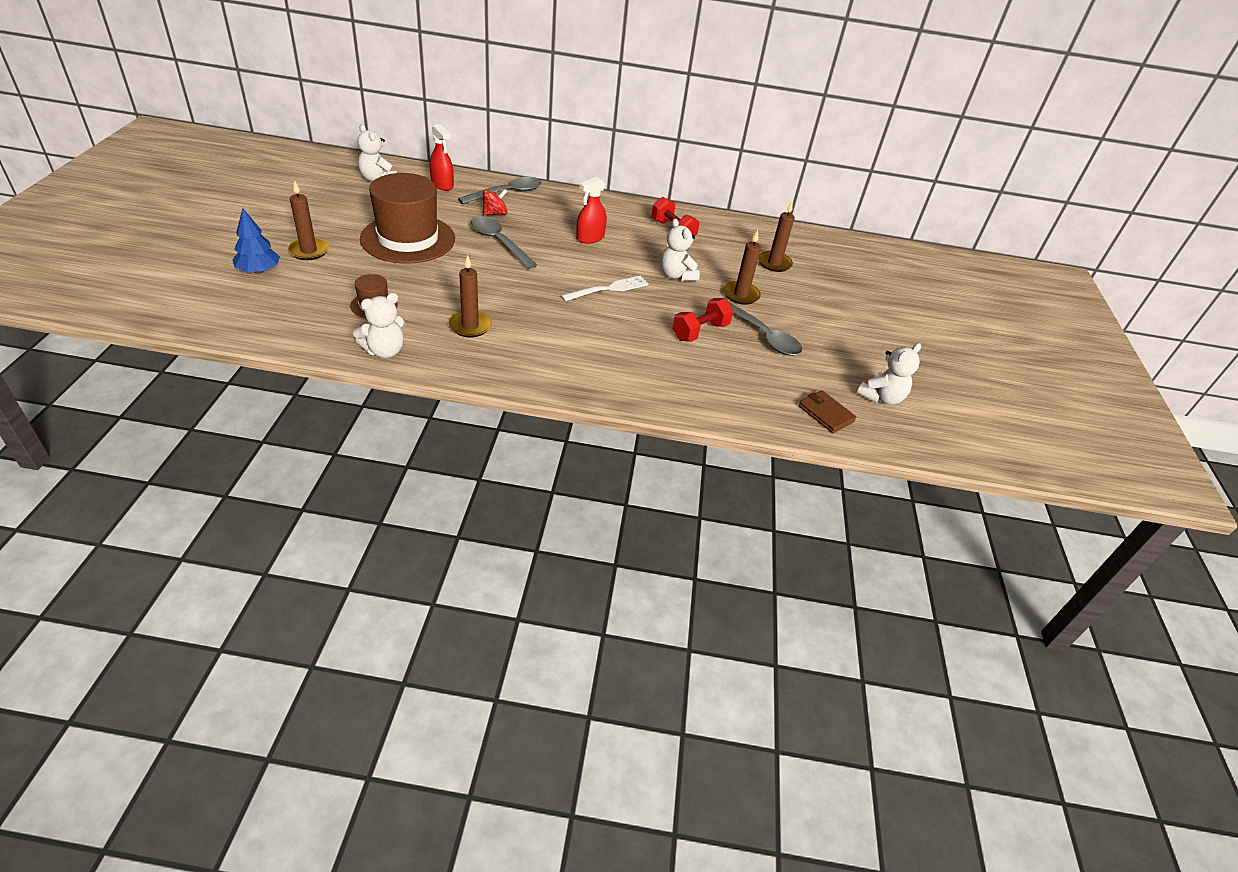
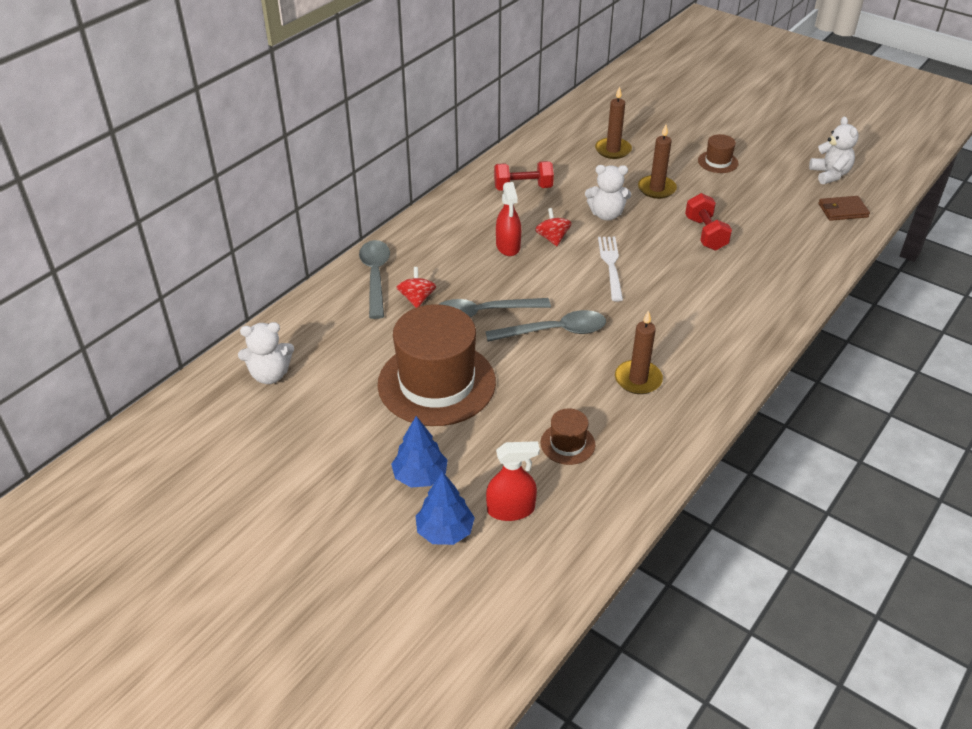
camera: 55 degrees left, 0 degrees up
brown candle [287,180,329,260] -> blue tree [391,416,448,488]
white teddy bear [353,293,406,358] -> none
red spray bottle [429,124,454,191] -> red spray bottle moved to [486,441,540,521]
grey spoon [729,302,802,356] -> grey spoon moved to [485,310,606,342]
none -> red spinning top [535,208,572,246]
none -> brown hat [698,134,739,173]

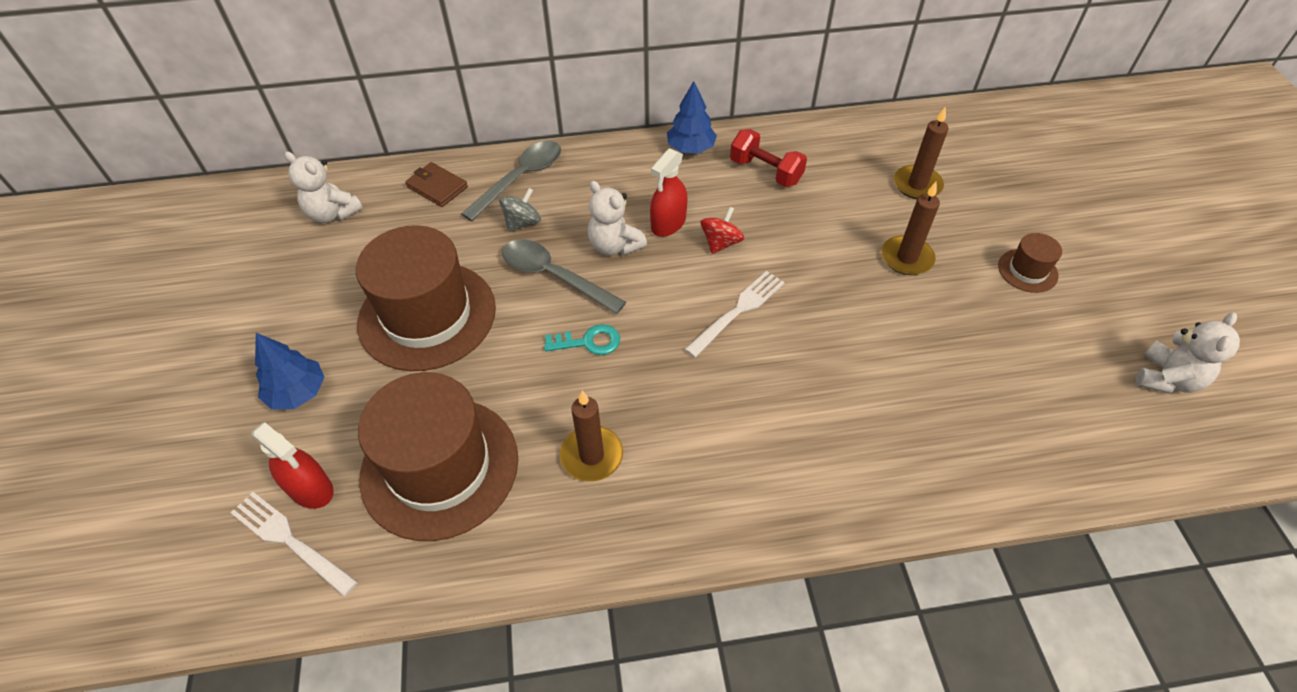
camera: 45 degrees right, 10 degrees up
red spinning top [396,267,436,308] -> grey spinning top [499,188,541,232]
blue tree [415,471,475,545] -> blue tree moved to [667,81,717,153]
grey spoon [485,310,606,342] -> turquoise key [544,324,620,355]
brown hat [541,409,595,465] -> brown hat [358,372,518,541], size x2.29
white teddy bear [585,165,631,221] -> white teddy bear moved to [588,181,647,256]
red dumbbell [685,193,732,250] -> none
brown wallet [818,196,870,221] -> brown wallet moved to [405,162,468,207]
none -> white fork [231,492,358,597]

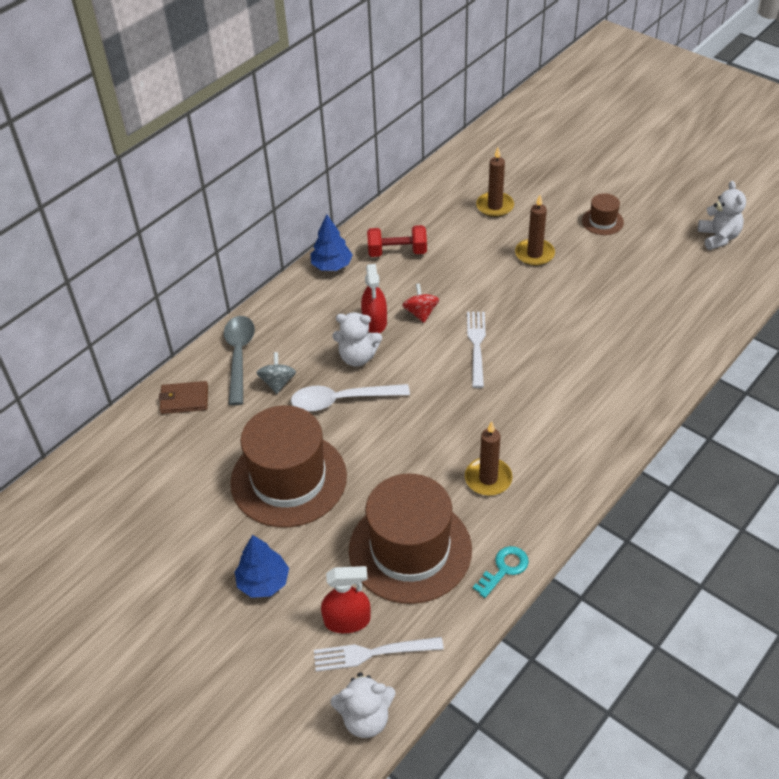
camera: 40 degrees left, 5 degrees down
white teddy bear [285,152,363,223] -> white teddy bear moved to [331,672,396,738]
grey spoon [502,239,626,314] -> white spoon [291,384,410,411]
turquoise key [544,324,620,355] -> turquoise key moved to [473,546,529,598]

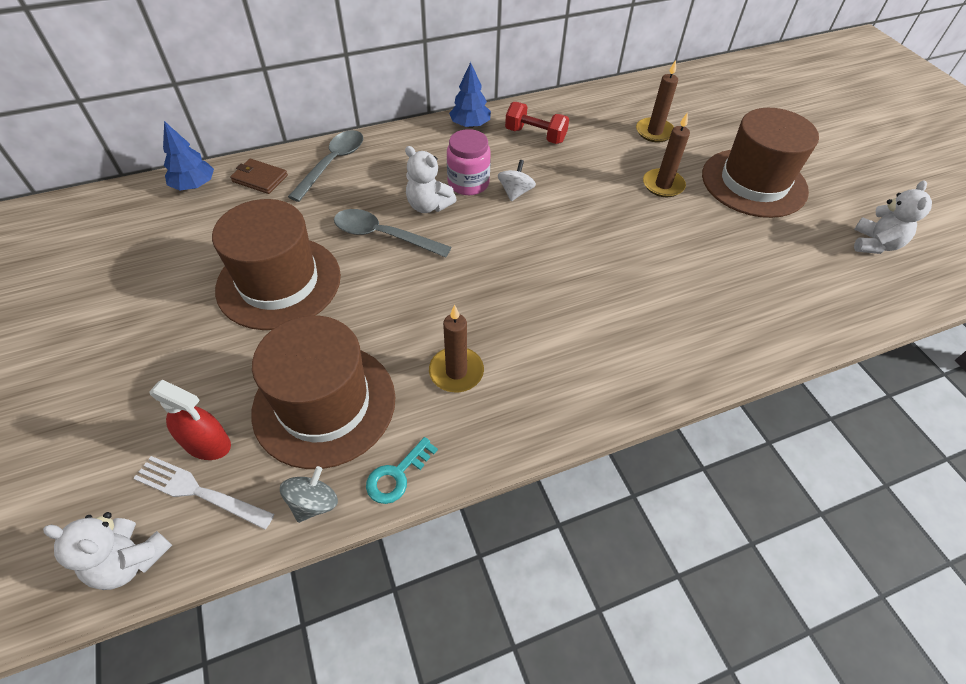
camera: 25 degrees right, 5 degrees up
blue tree [235,535,289,598] -> blue tree moved to [163,121,214,190]
grey spinning top [256,352,296,394] -> grey spinning top moved to [280,466,338,523]
white spoon [291,384,410,411] -> grey spoon [334,209,451,257]
red spray bottle [361,264,387,333] -> pink jar [447,129,491,195]
red spinning top [402,283,439,323] -> white spinning top [498,160,536,201]
white fork [467,312,486,388] -> none
turquoise key [473,546,529,598] -> turquoise key turned 150 degrees clockwise [366,437,438,504]
brown hat [582,193,624,235] -> brown hat [702,108,819,218], size x2.29

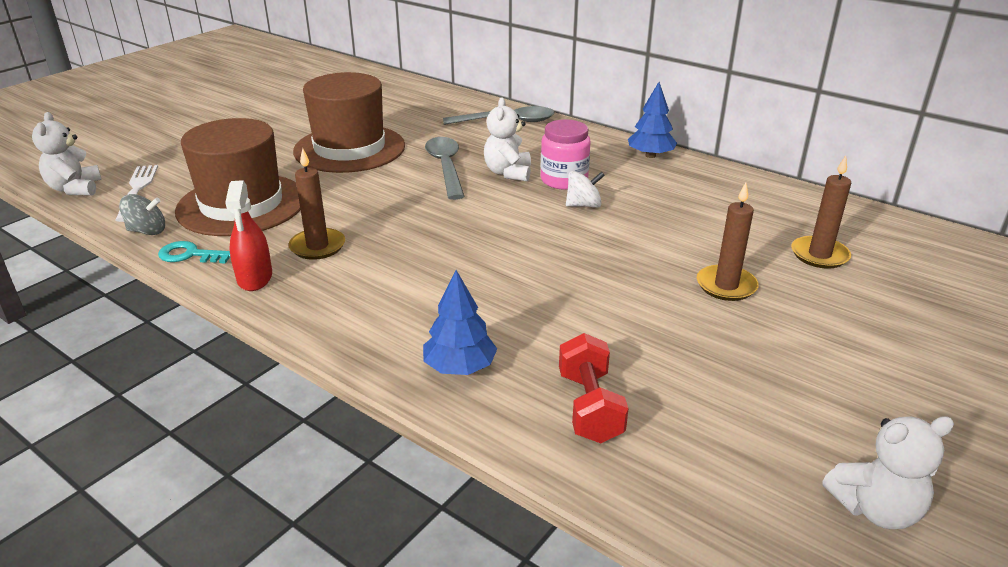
camera: 60 degrees right, 20 degrees down
red spray bottle [149,380,231,460] -> red spray bottle moved to [225,180,272,291]
blue tree [163,121,214,190] -> blue tree moved to [423,270,497,375]
brown wallet [230,159,288,194] -> none
red dumbbell [505,102,569,144] -> red dumbbell moved to [559,333,629,443]
brown hat [702,108,819,218] -> none

